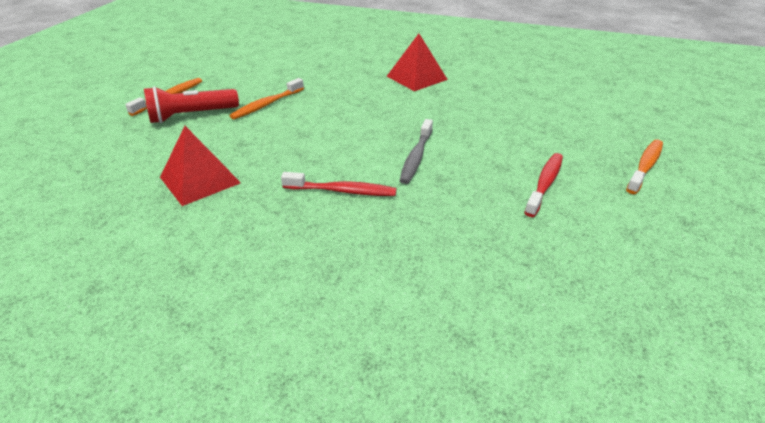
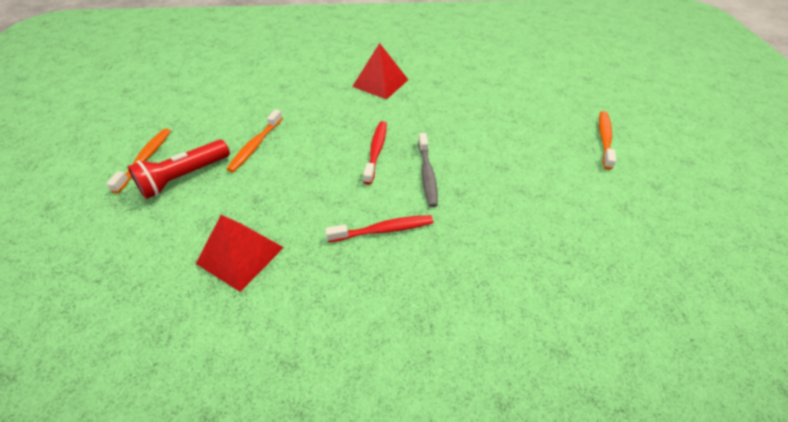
camera: 20 degrees left, 10 degrees up
red toothbrush [524,153,563,217] -> red toothbrush moved to [363,121,387,184]

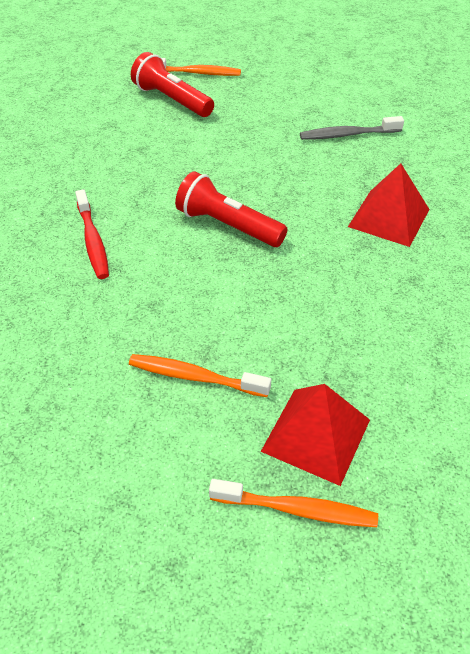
camera: 85 degrees right, 0 degrees up
red pyramid [196,215,284,292] -> red pyramid moved to [261,384,370,486]
orange toothbrush [227,109,283,172] -> orange toothbrush moved to [129,354,271,397]
red toothbrush [363,121,387,184] -> red flashlight [175,171,288,247]
grey toothbrush [418,133,438,207] -> grey toothbrush moved to [300,116,404,140]

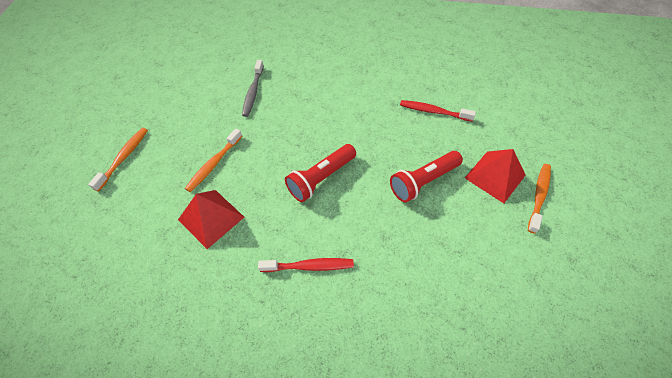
camera: 75 degrees left, 10 degrees up
orange toothbrush [129,354,271,397] -> orange toothbrush moved to [185,128,242,192]
red flashlight [131,52,214,117] -> red flashlight moved to [390,151,463,202]
red pyramid [348,163,430,247] -> red pyramid moved to [178,190,244,249]
none -> red toothbrush [400,100,476,121]

